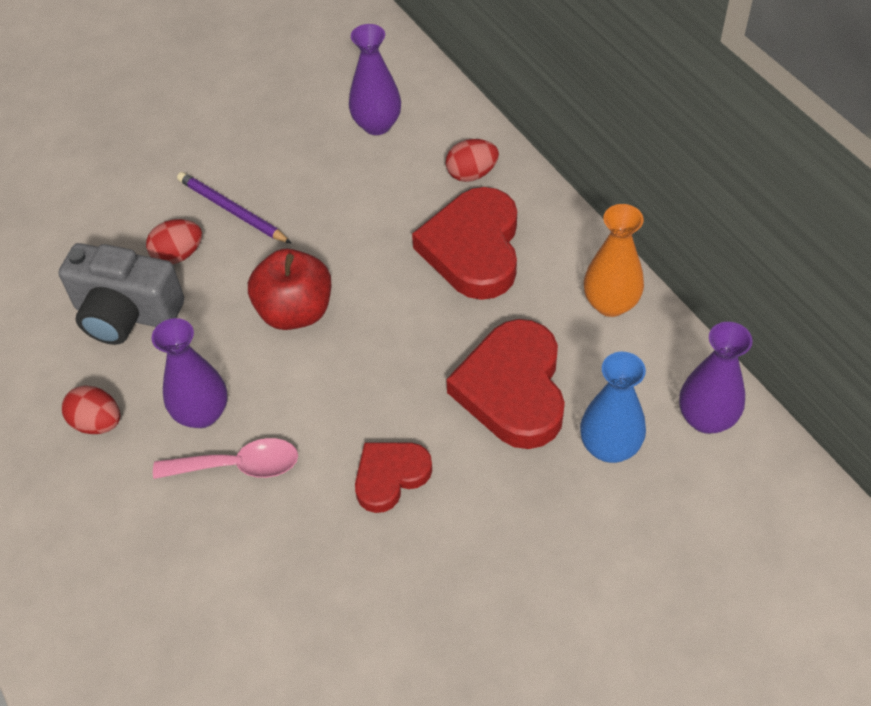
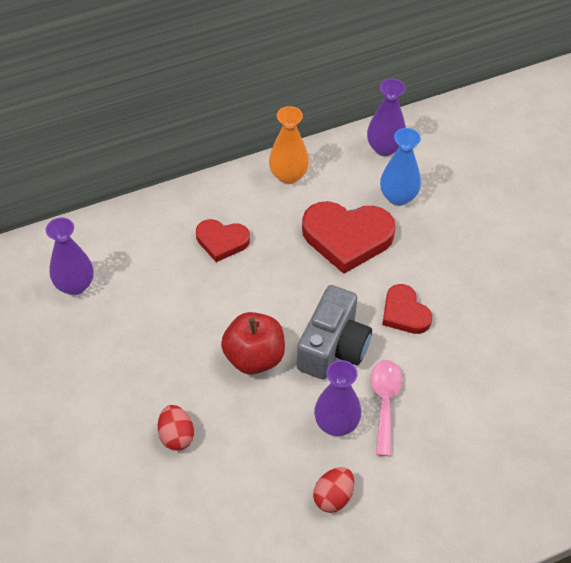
camera: 85 degrees left, 0 degrees up
grey camera [59,243,184,345] -> grey camera moved to [297,285,372,380]
purple pencil [177,172,292,244] -> none
red heart [412,187,517,300] -> red heart [196,219,250,262], size x0.59
red egg [446,139,499,182] -> none

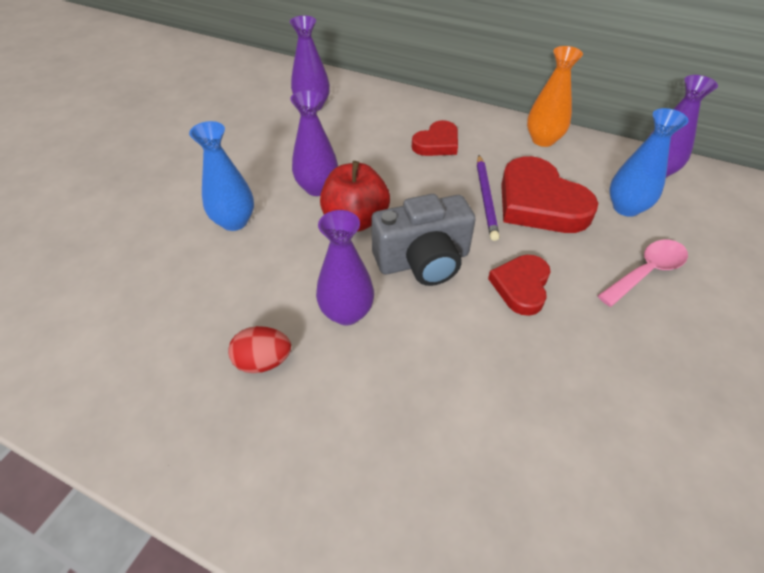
camera: 50 degrees right, 5 degrees down
red egg [158,405,194,451] -> blue vase [189,121,254,231]
red heart [196,219,250,262] -> red heart turned 105 degrees counterclockwise [412,120,458,156]
pink spoon [370,360,402,456] -> pink spoon moved to [597,240,688,307]
none -> purple vase [290,90,338,196]
none -> purple pencil [477,155,499,241]

